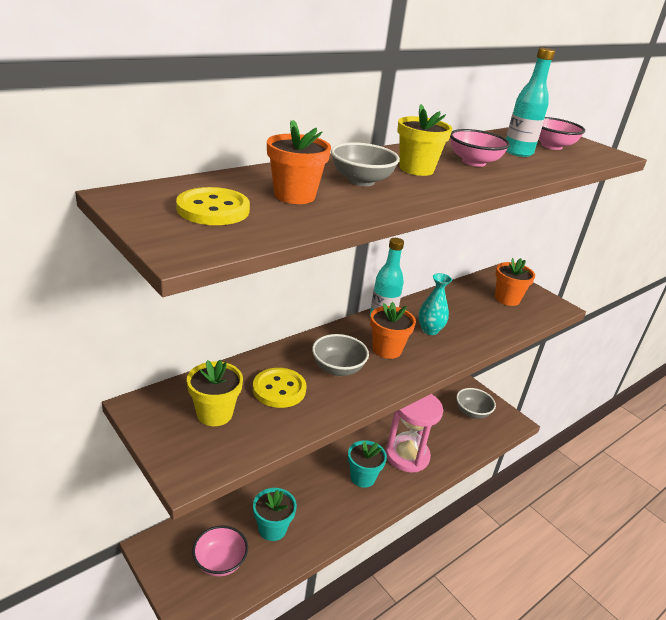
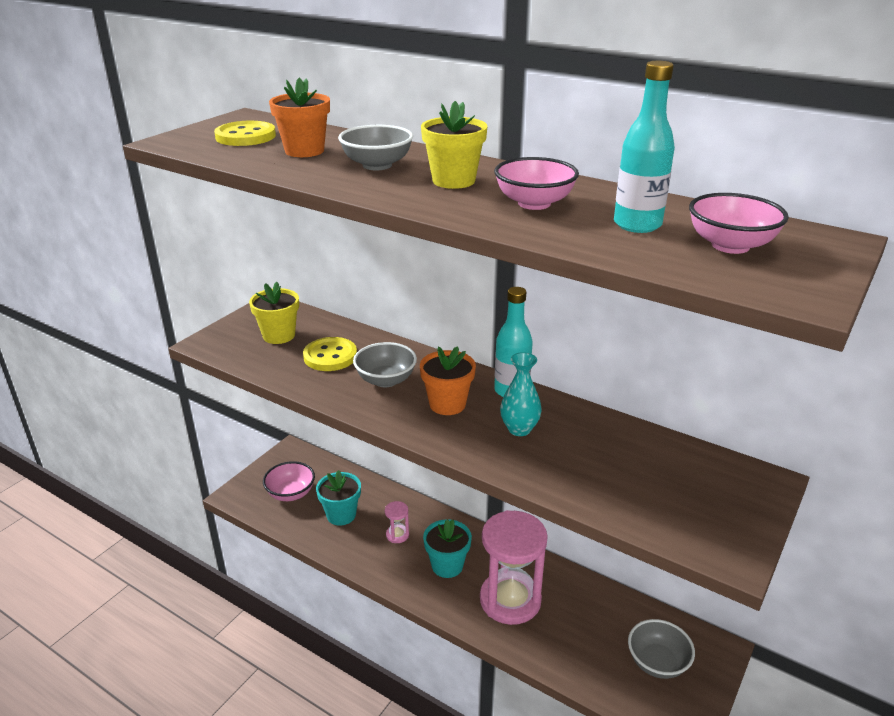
camera: 75 degrees right, 0 degrees up
orange flower pot [495,258,535,306] -> none
none -> pink hourglass [385,501,409,543]

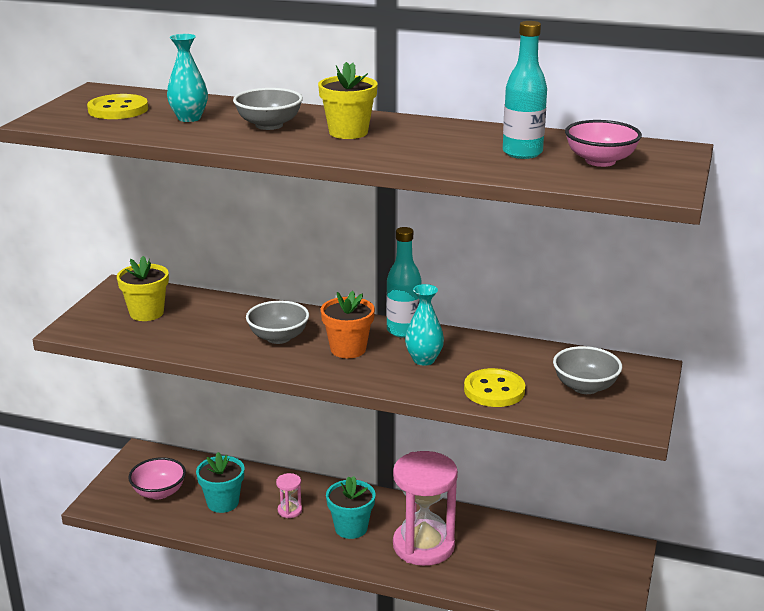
camera: 15 degrees left, 5 degrees down
orange flower pot [269,77,330,157] -> turquoise vase [167,34,208,122]
yellow button [303,337,357,371] -> yellow button moved to [464,368,525,407]
pink bowl [494,157,579,210] -> none
grey bowl [628,619,695,679] -> grey bowl moved to [553,346,622,394]

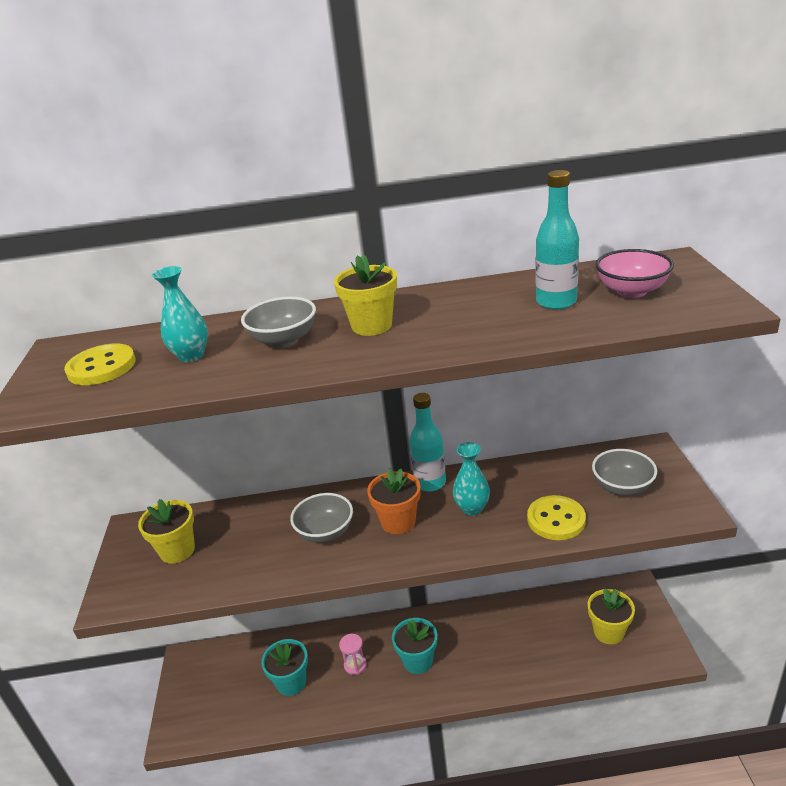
camera: 20 degrees left, 5 degrees up
pink bowl [129,457,186,499] -> none
pink hourglass [393,451,458,566] -> none
none -> yellow flower pot [588,588,635,645]

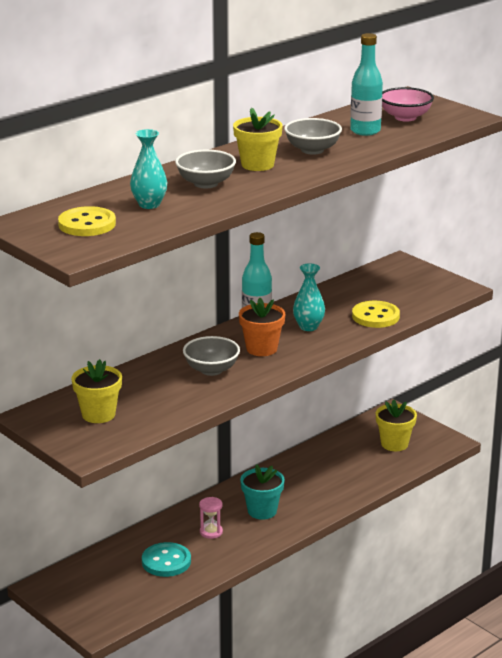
camera: 40 degrees left, 5 degrees down
turquoise flower pot [261,639,308,696] -> turquoise button [142,542,191,577]
grey bowl [592,449,657,496] -> grey bowl moved to [284,118,342,155]

